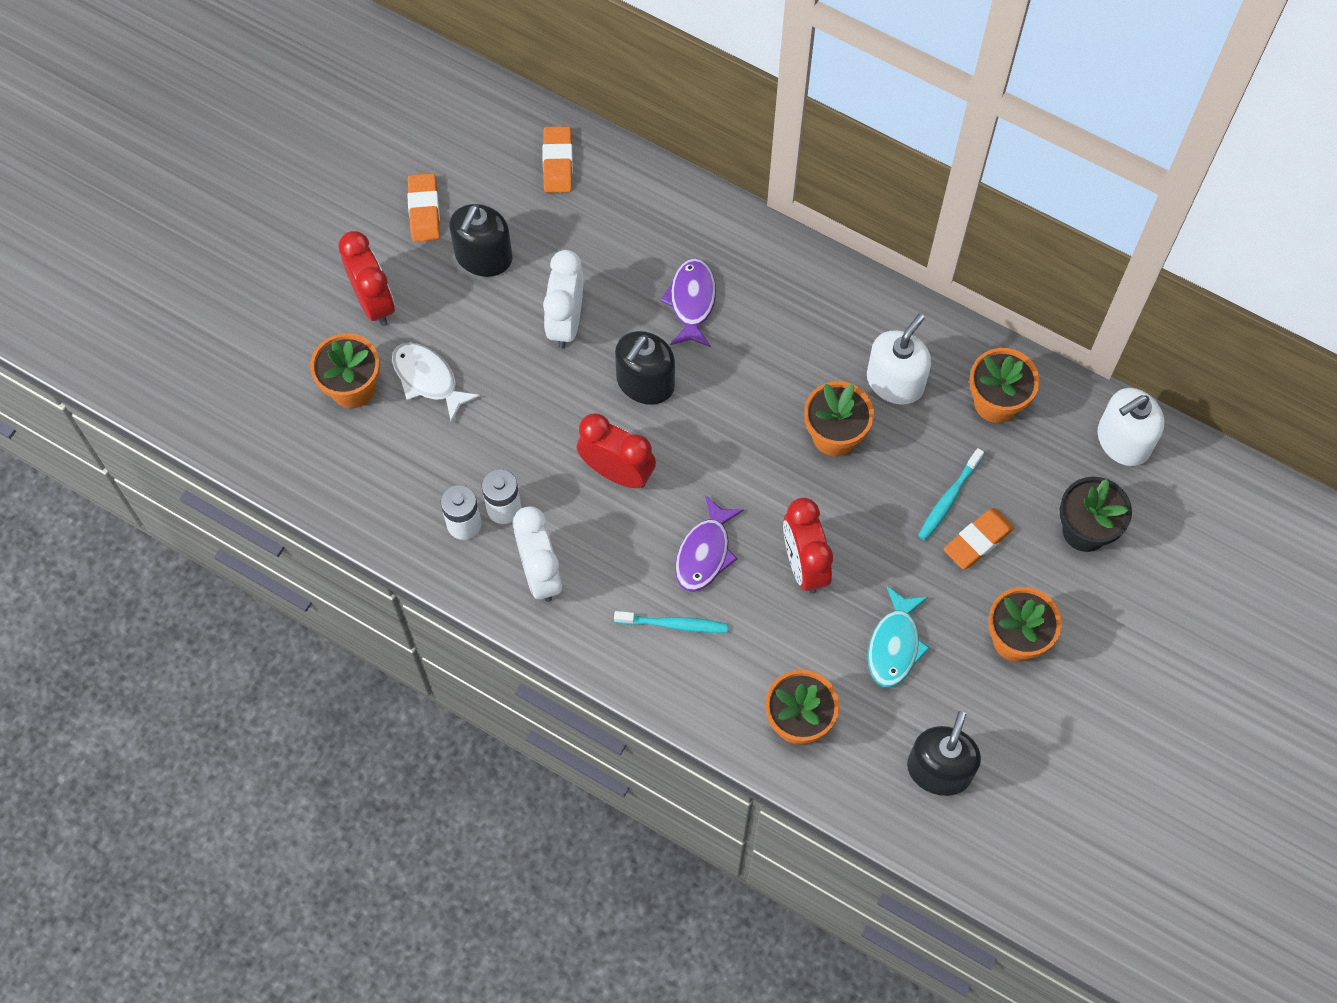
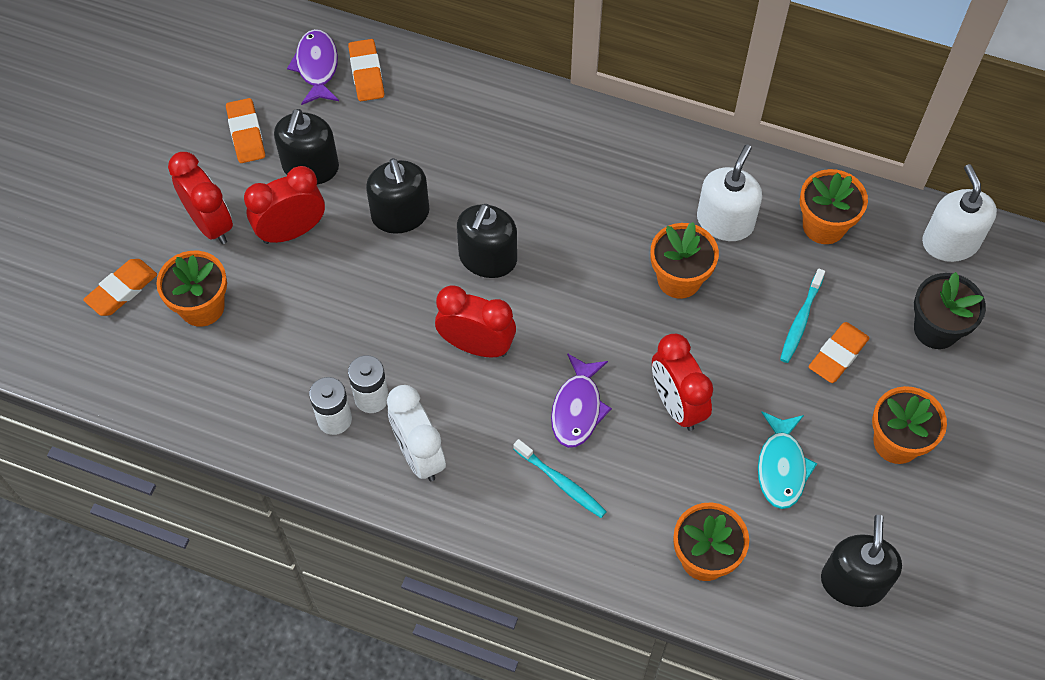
camera: 10 degrees left, 5 degrees down
white fish [392,343,480,423] -> none
white clock [543,250,583,349] -> black soap dispenser [366,158,429,234]
turquoise toothbrush [614,611,728,633] -> turquoise toothbrush turned 45 degrees clockwise [513,439,607,518]
purple fish [660,258,716,347] -> purple fish moved to [287,29,339,105]
white soap dispenser [1097,388,1165,466] -> white soap dispenser turned 120 degrees clockwise [922,164,997,262]
none -> orange eraser [83,259,157,316]
none -> red clock [244,166,325,244]

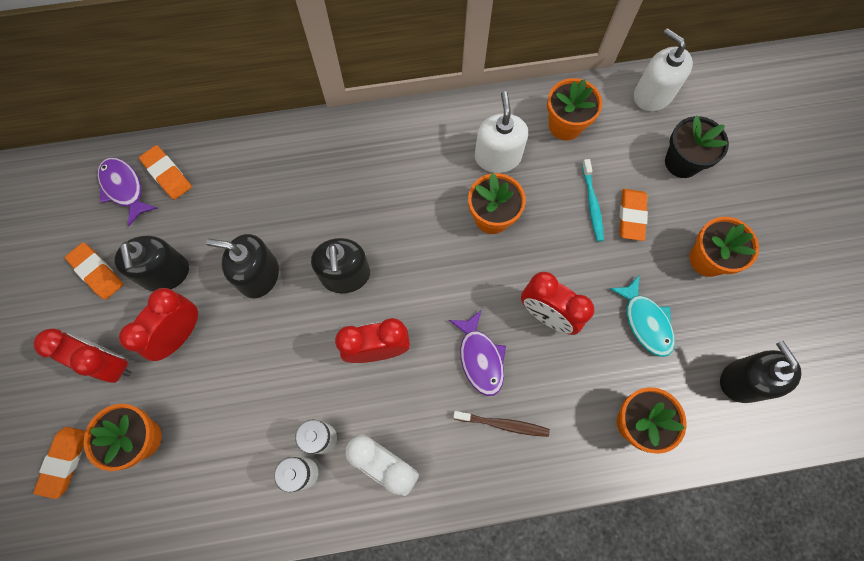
camera: 30 degrees left, 10 degrees up
black soap dispenser [366,158,429,234] -> black soap dispenser turned 150 degrees clockwise [206,234,279,298]
turquoise toothbrush [513,439,607,518] -> brown toothbrush [453,411,550,437]

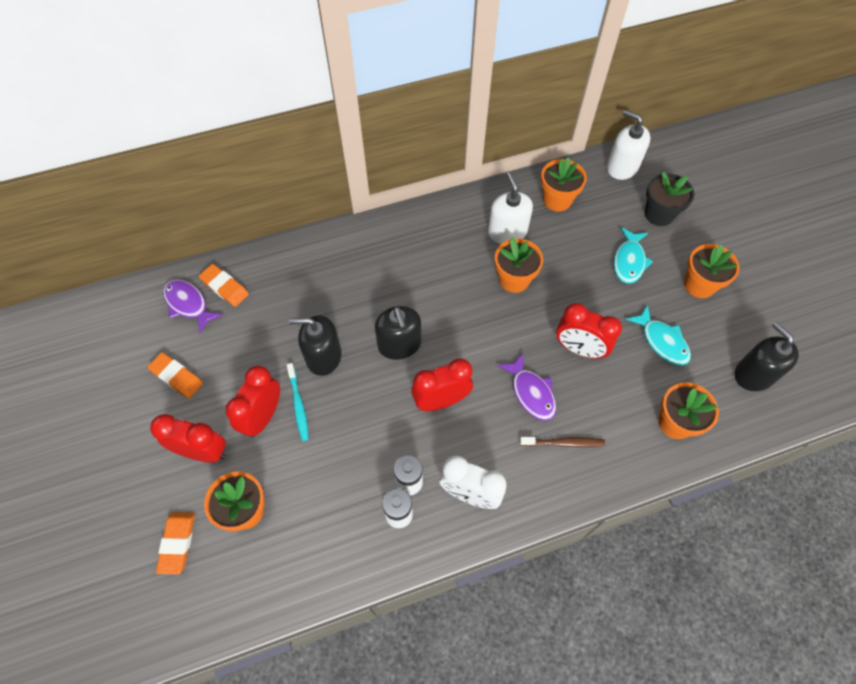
camera: 10 degrees left, 10 degrees down
black soap dispenser [114,236,189,291] -> none
turquoise toothbrush [582,159,604,242] -> turquoise toothbrush moved to [287,363,309,441]
orange eraser [619,189,648,241] -> turquoise fish [614,227,653,283]

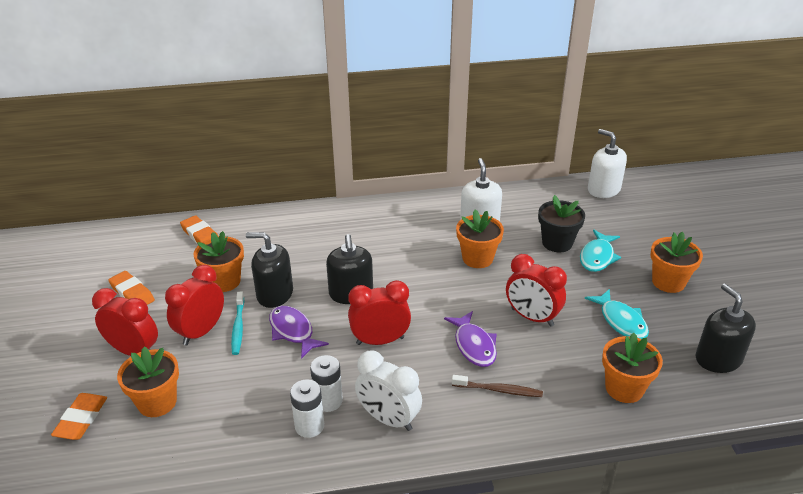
camera: 10 degrees right, 25 degrees down
purple fish [163,280,223,334] -> purple fish moved to [269,306,329,359]
orange flower pot [541,157,587,212] -> orange flower pot moved to [194,231,244,292]
black flower pot [645,172,694,226] -> black flower pot moved to [538,195,585,252]

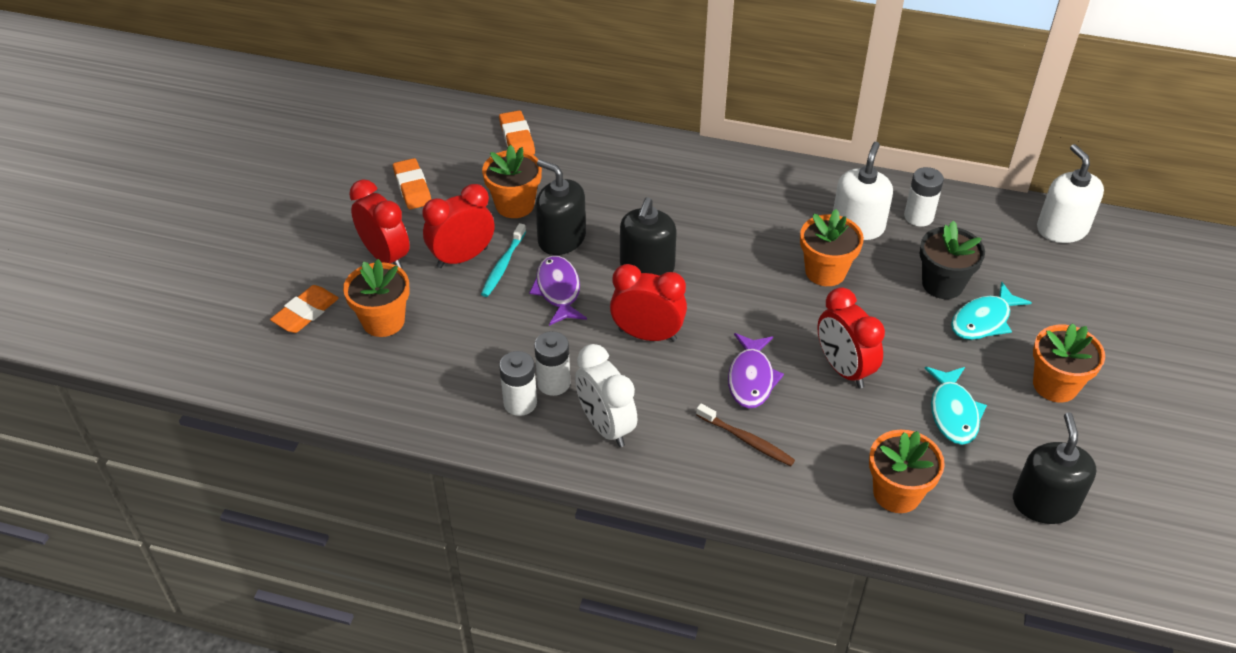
camera: 25 degrees right, 10 degrees up
none -> white battery [904,167,944,227]

